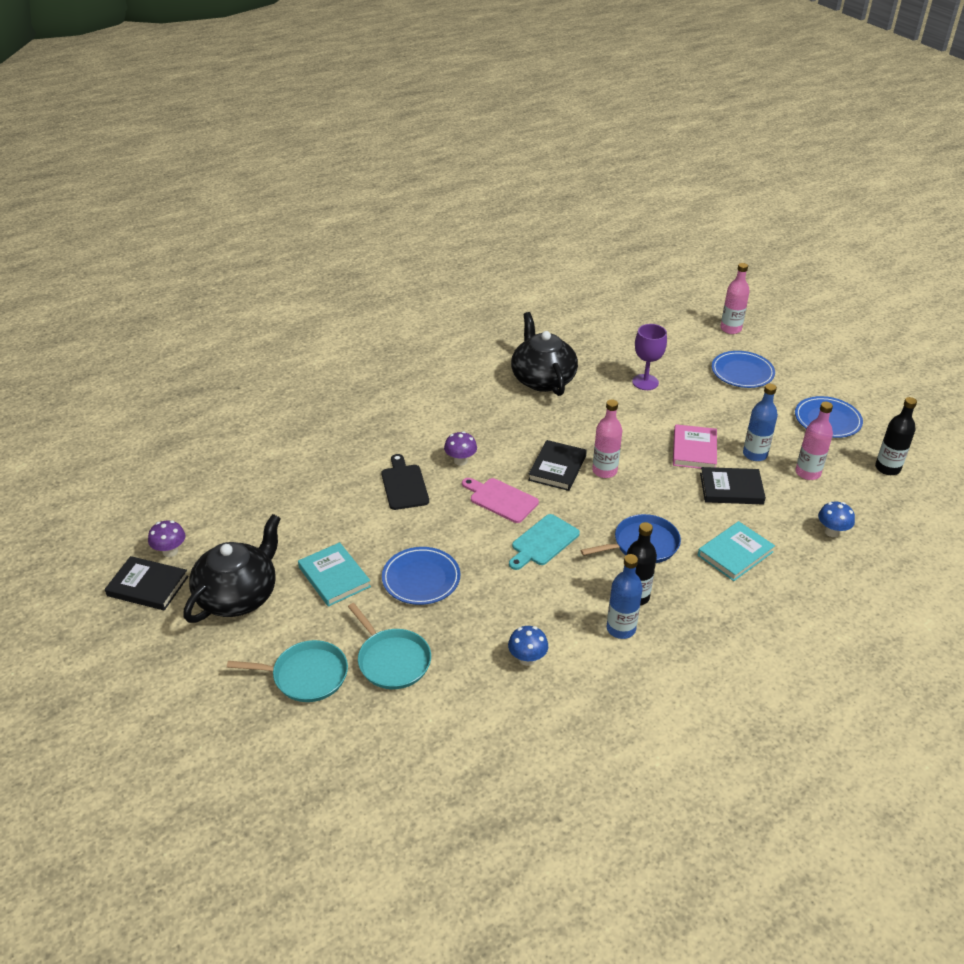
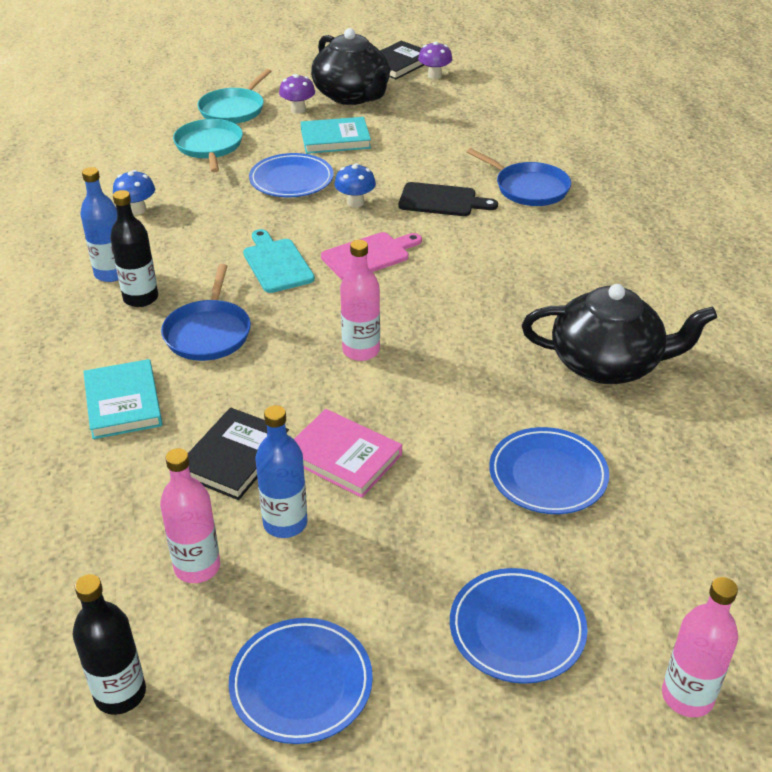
camera: 115 degrees right, 0 degrees up
turquoise pan [348,603,431,689] -> turquoise pan turned 90 degrees clockwise [173,119,243,172]
purple mushroom [444,431,477,466] -> purple mushroom moved to [279,74,315,113]
black book [528,440,587,491] -> none
purple goblet [632,324,667,390] -> blue plate [489,427,609,514]
blue mushroom [818,502,855,537] -> blue mushroom moved to [334,163,376,208]
none -> blue pan [467,148,571,206]

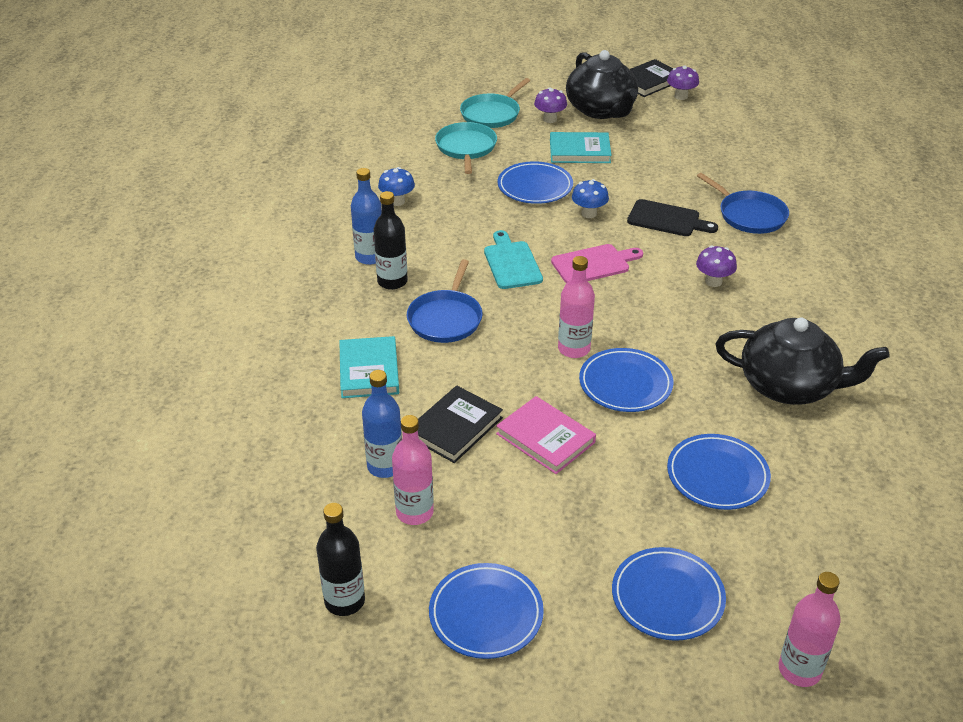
camera: 10 degrees right, 0 degrees up
blue bottle [255,405,308,538] -> blue bottle moved to [362,370,402,478]
none -> blue plate [579,348,673,412]
none -> purple mushroom [696,245,737,287]

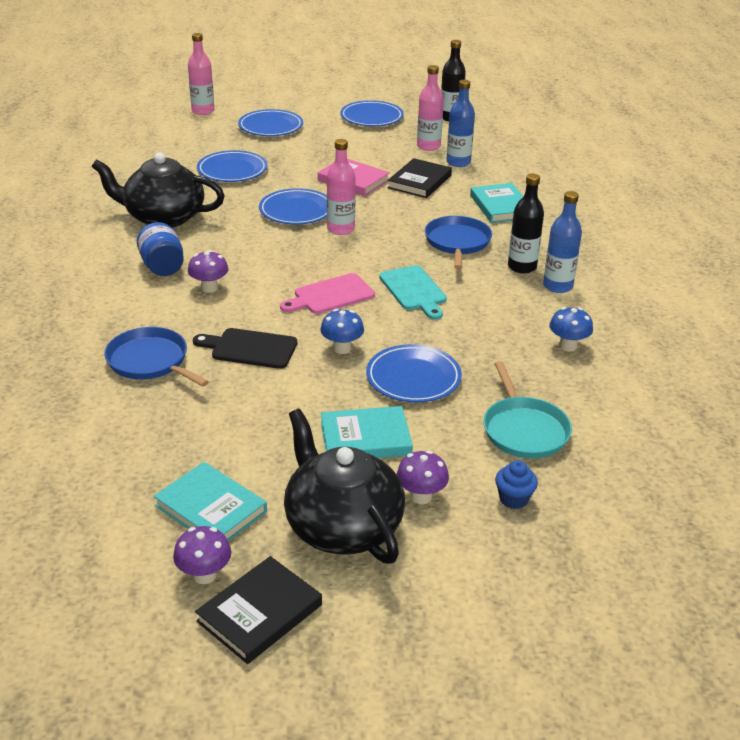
camera: 170 degrees right, 5 degrees down
turquoise pan [460,78,530,128] -> blue cupcake [495,460,538,509]
none -> blue jar [137,222,184,276]
none -> turquoise book [153,462,267,541]

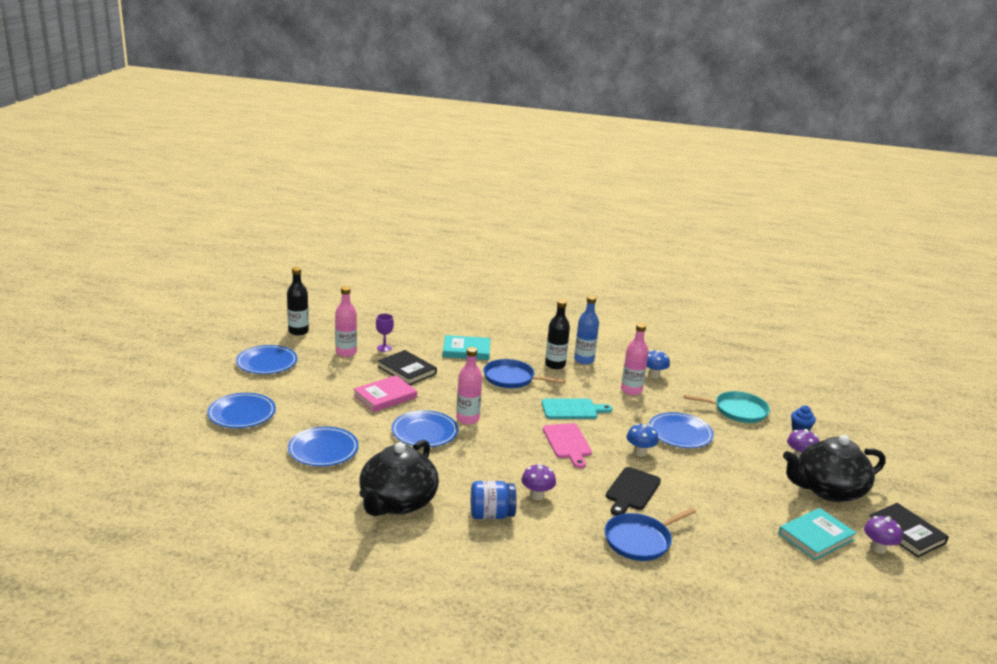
camera: 75 degrees left, 10 degrees down
pink bottle [188,33,214,115] -> pink bottle moved to [621,323,649,395]
turquoise book [321,406,413,458] -> none
blue bottle [446,80,475,167] -> purple goblet [376,314,394,352]

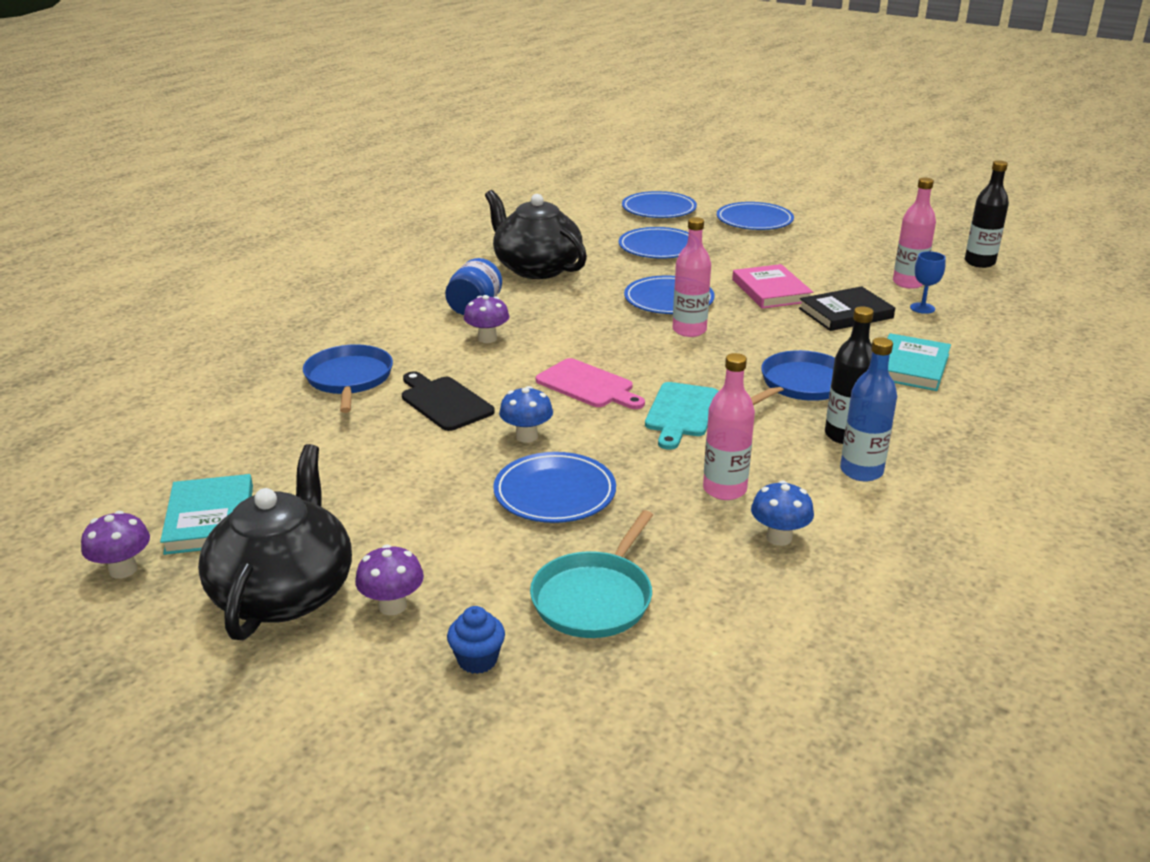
camera: 115 degrees right, 5 degrees up
blue plate [236,345,297,374] -> blue plate moved to [622,191,697,218]
purple goblet [376,314,394,352] -> blue goblet [910,251,946,314]
pink cutting board [543,423,592,468] -> pink cutting board turned 150 degrees counterclockwise [536,358,645,409]
black book [867,503,949,557] -> none

